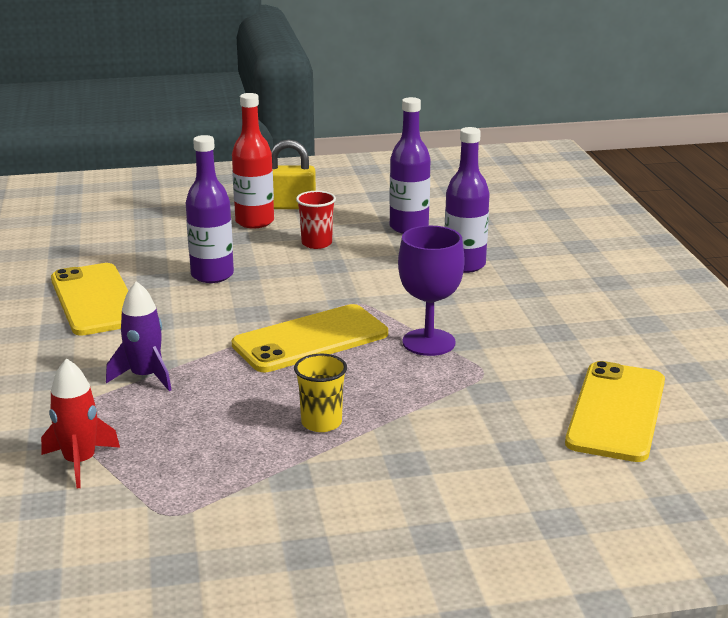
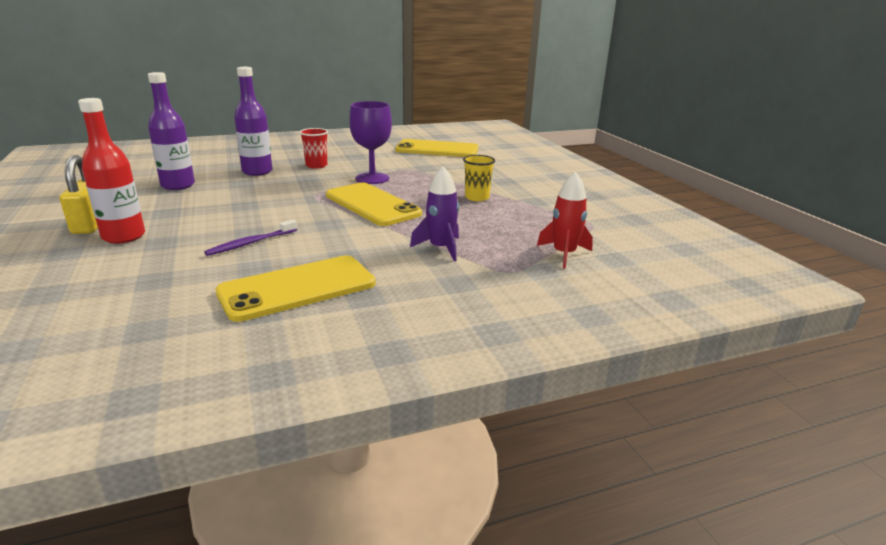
camera: 100 degrees left, 0 degrees up
purple bottle [186,135,234,283] -> purple toothbrush [204,220,297,256]
red cup [296,191,336,249] -> red cup moved to [300,128,328,168]

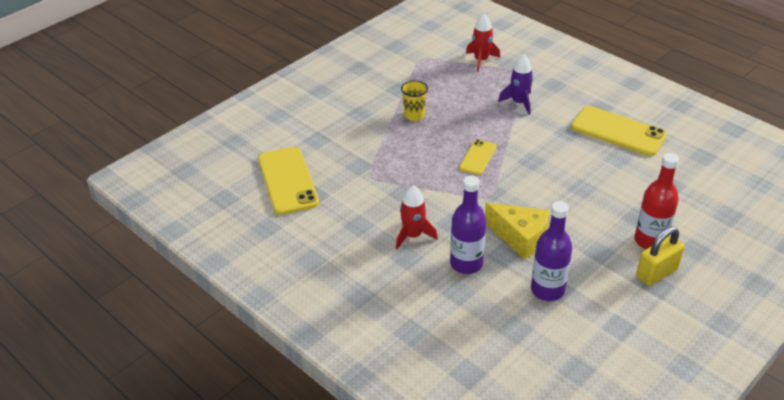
camera: 115 degrees left, 15 degrees up
purple toothbrush [204,220,297,256] -> none
red cup [300,128,328,168] -> red rocket [396,185,438,249]
yellow phone [326,182,422,226] -> yellow phone [459,139,497,175], size x0.55
purple goblet [349,101,392,184] -> none
none -> yellow cheese [485,203,550,260]

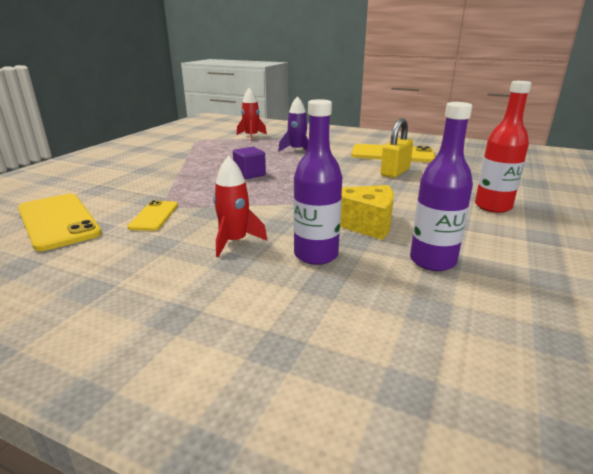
camera: 20 degrees left, 15 degrees down
yellow cup [401,80,428,121] -> none
yellow phone [459,139,497,175] -> yellow phone moved to [127,200,178,231]
yellow padlock [636,226,685,286] -> yellow padlock moved to [381,118,413,178]
none -> purple cube [233,147,266,179]

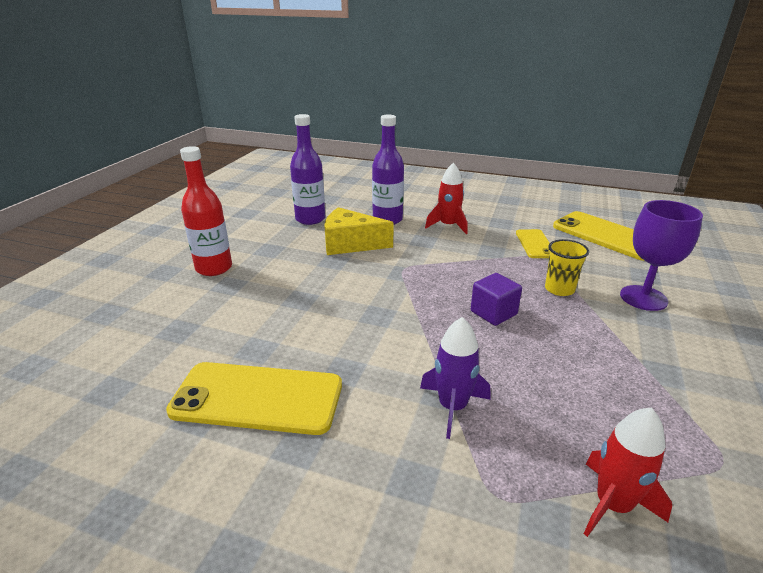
camera: 175 degrees right, 5 degrees up
yellow padlock [381,118,413,178] -> none
none -> yellow cup [545,239,589,296]
none -> purple goblet [620,200,703,311]

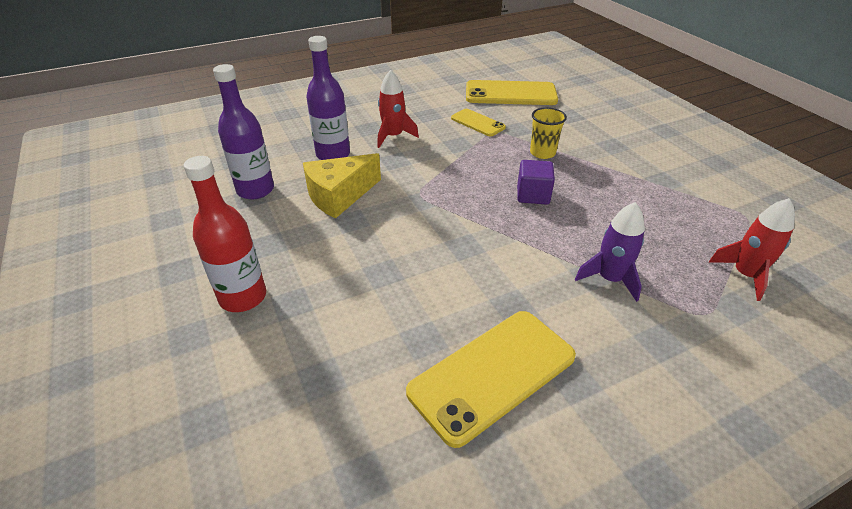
camera: 45 degrees left, 10 degrees up
purple goblet [620,200,703,311] -> none

